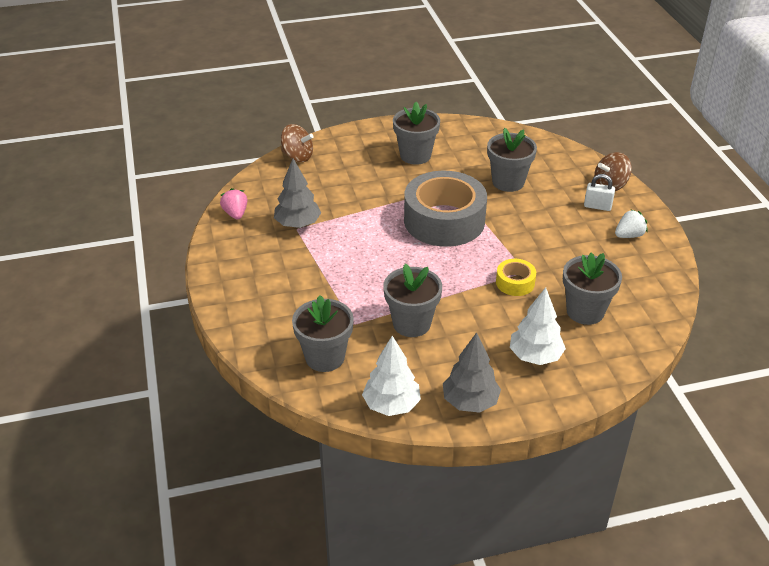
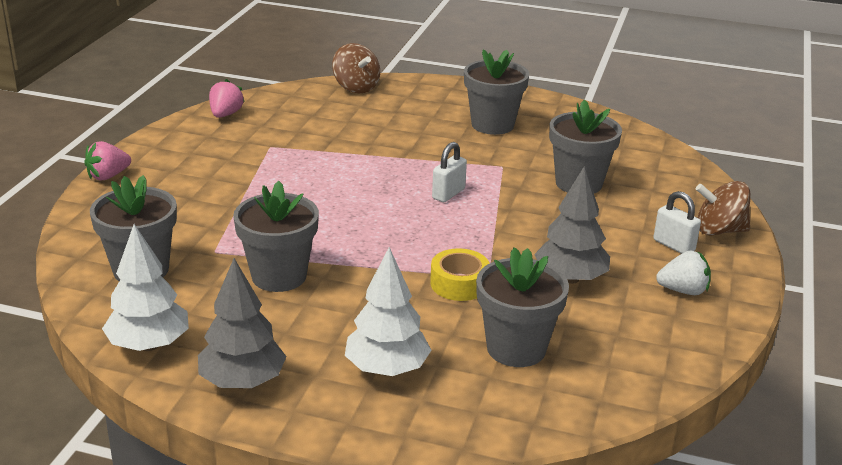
camera: 30 degrees right, 10 degrees down
grey tree [274,159,321,228] -> grey tree moved to [534,166,610,284]
grey tape [404,171,487,247] -> white padlock [432,142,467,202]
none -> pink strawberry [84,141,131,181]

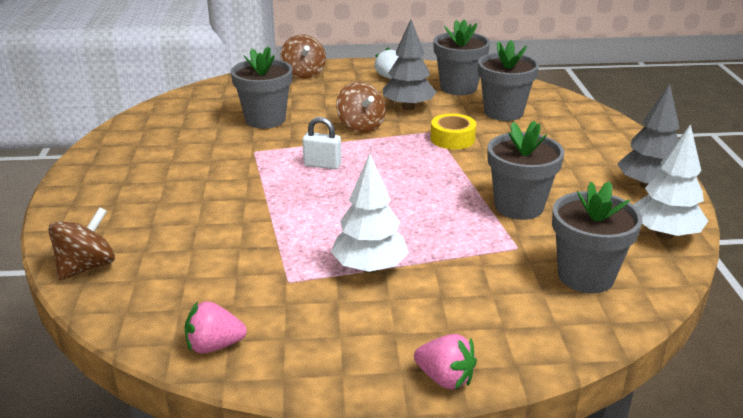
camera: 110 degrees left, 0 degrees up
white tree [345,247,432,376] -> white tree moved to [331,153,409,273]
grey flower pot [464,49,529,135] -> grey flower pot moved to [433,19,490,95]
white padlock [654,191,701,254] -> none
none -> brown spinning top [336,82,386,133]

